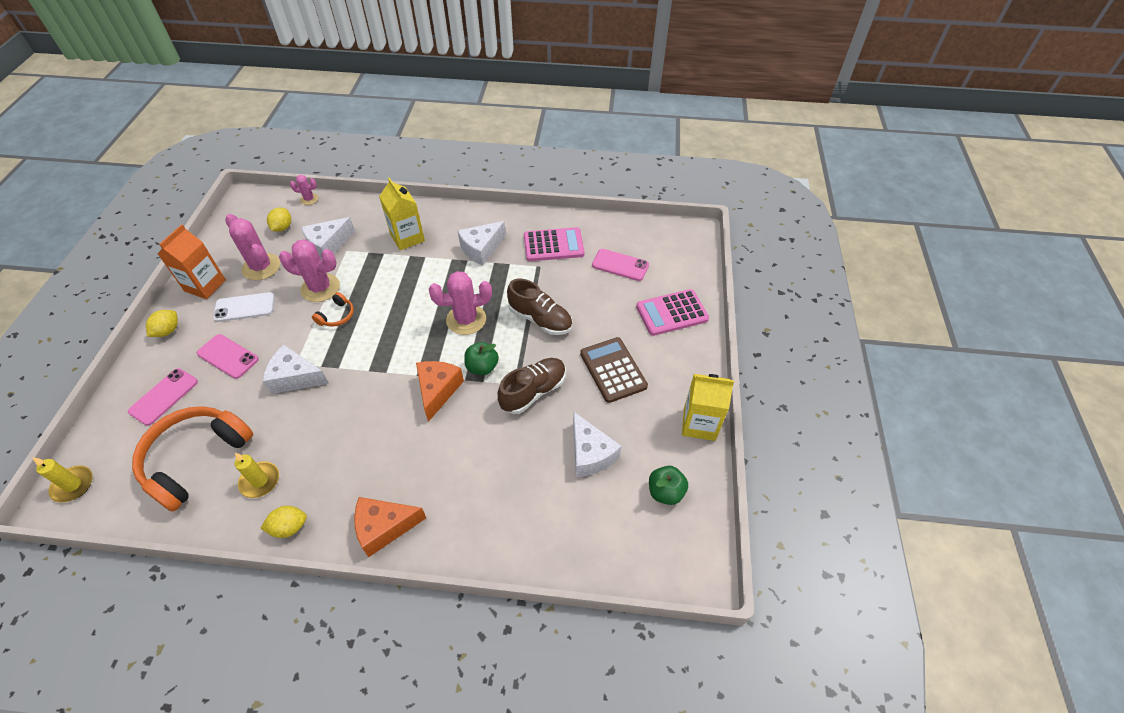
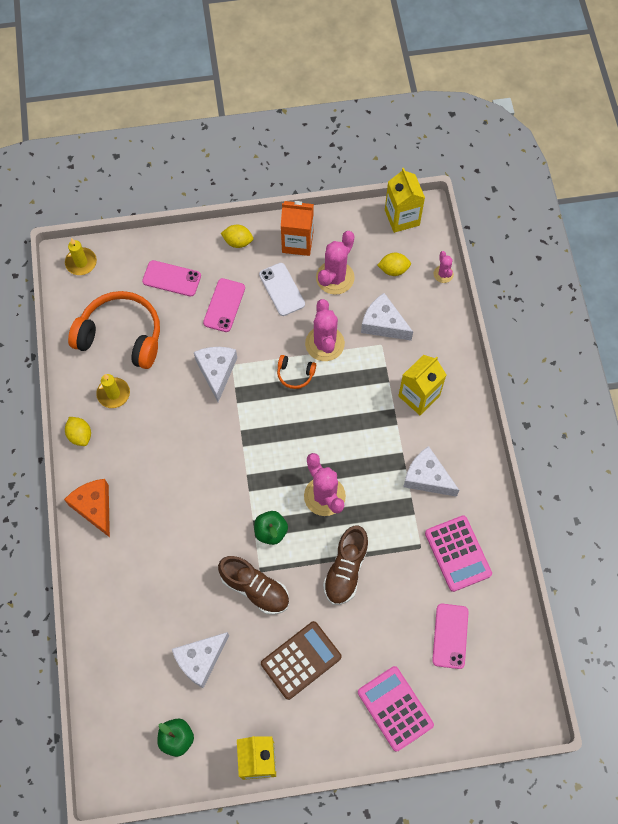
camera: 75 degrees right, 15 degrees up
orange cheese [416,361,464,422] -> none
none -> yellow carton [385,168,425,233]

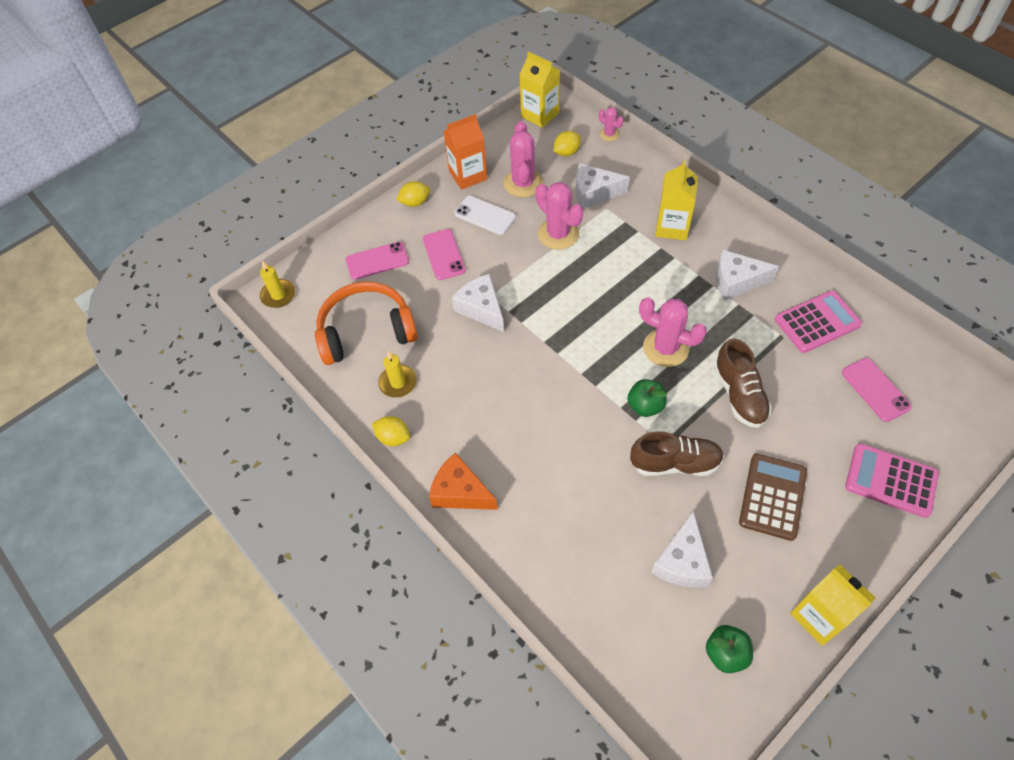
camera: 30 degrees left, 10 degrees down
orange headphones [277,355,316,389] -> none
pink calculator [425,515,492,592] -> pink calculator turned 60 degrees counterclockwise [775,290,862,353]

